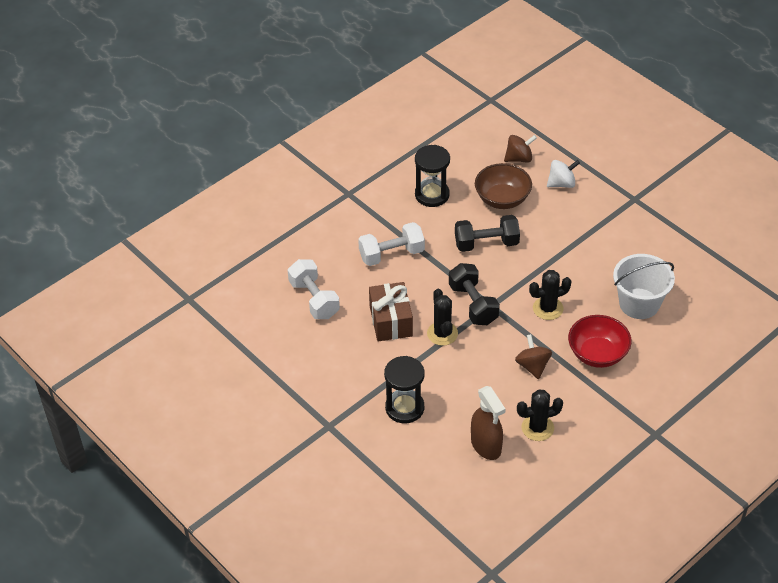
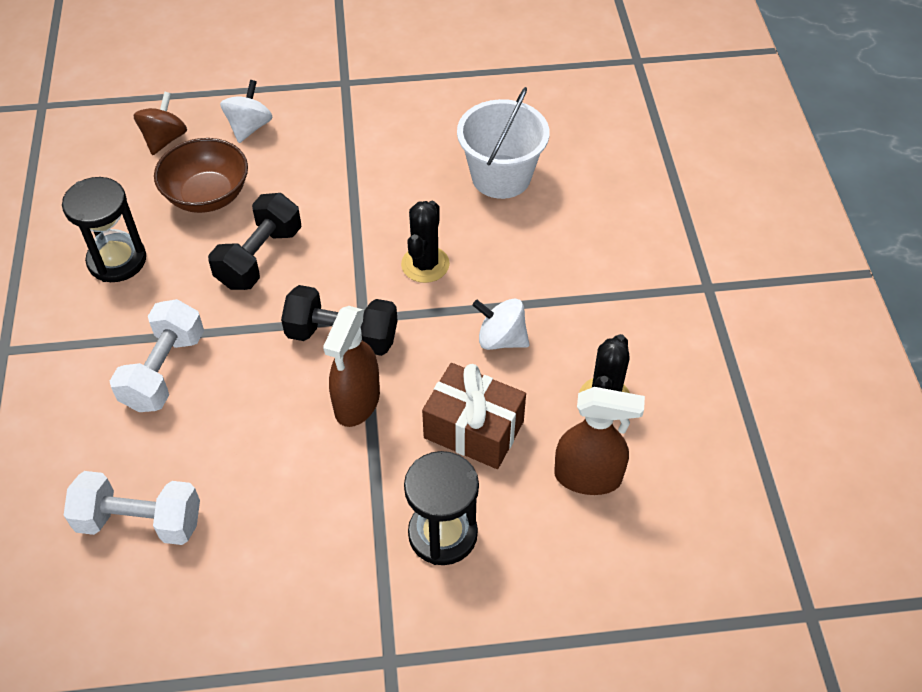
camera: 55 degrees left, 5 degrees up
brown gift [369,282,413,341] -> brown gift moved to [422,363,526,469]
black cactus [427,289,458,346] -> brown spray bottle [323,306,380,427]
brown spinning top [515,334,552,379] -> white spinning top [472,298,529,350]
red bowl [568,315,632,368] -> none

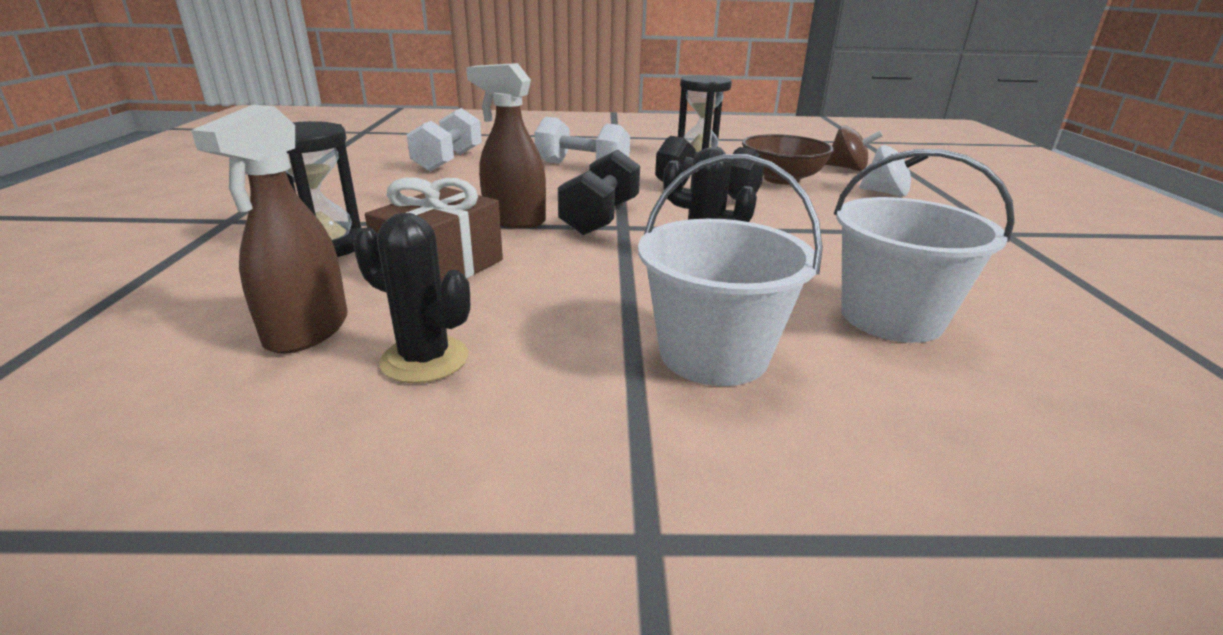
camera: 95 degrees right, 25 degrees down
white spinning top [472,298,529,350] -> none
none -> white bucket [638,154,823,386]

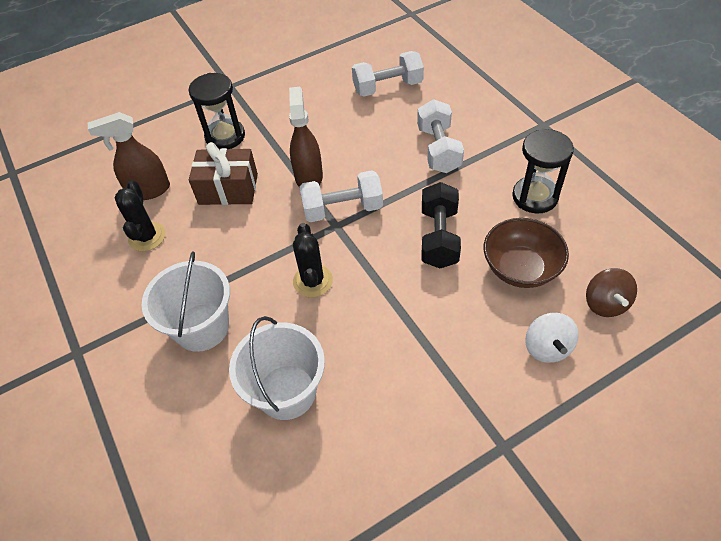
camera: 65 degrees right, 25 degrees up
black dumbbell [558,150,640,235] -> white dumbbell [300,170,383,222]

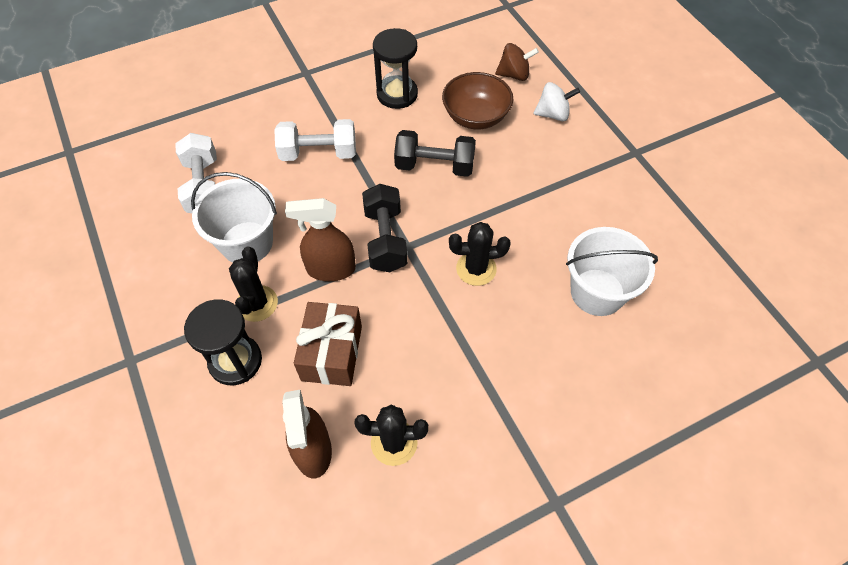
camera: 90 degrees left, 5 degrees up
white bucket [142,252,230,352] -> white bucket moved to [191,172,277,263]
white dumbbell [300,170,383,222] -> black dumbbell [362,184,408,272]
none -> black cactus [229,247,278,322]

